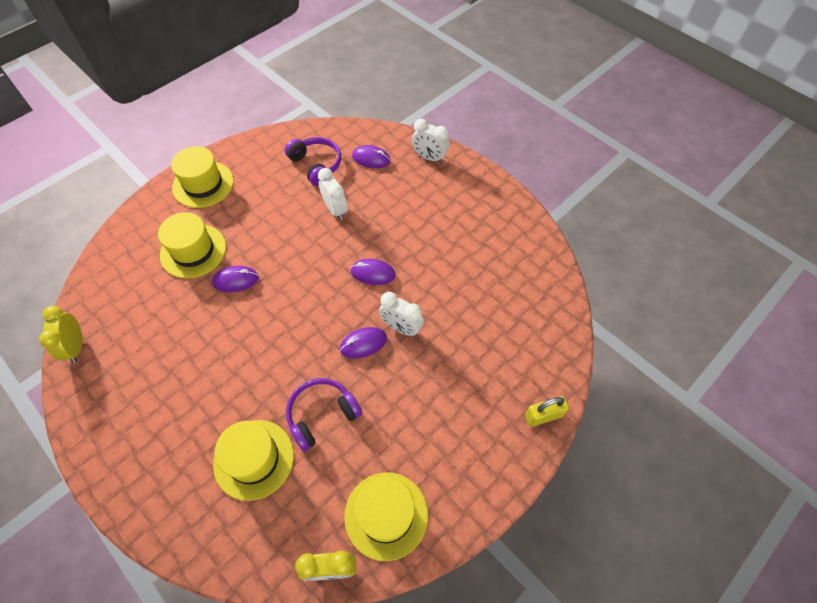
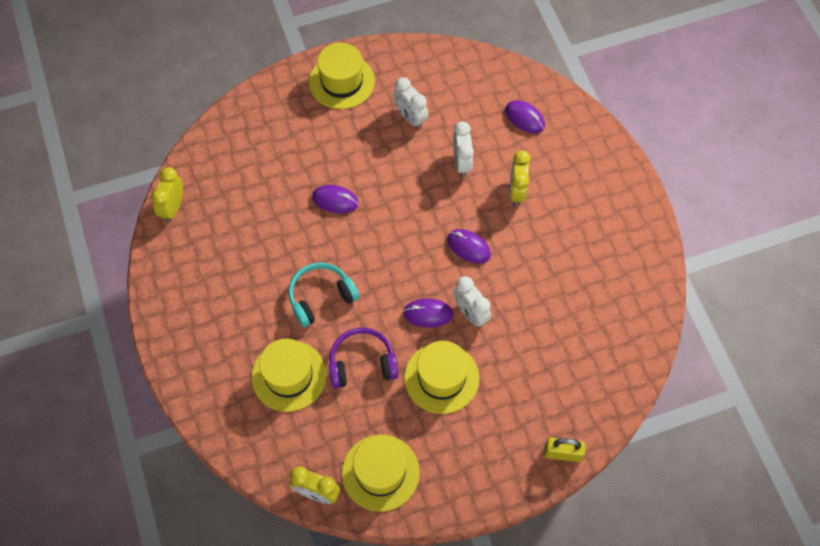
camera: 25 degrees right, 5 degrees up
yellow hat [158,212,226,278] -> yellow hat moved to [404,341,479,414]
purple headphones [285,137,341,186] -> none
white clock [412,119,449,163] -> white clock moved to [393,77,428,129]
none -> turquoise headphones [288,262,359,327]
none -> yellow clock [509,150,531,206]

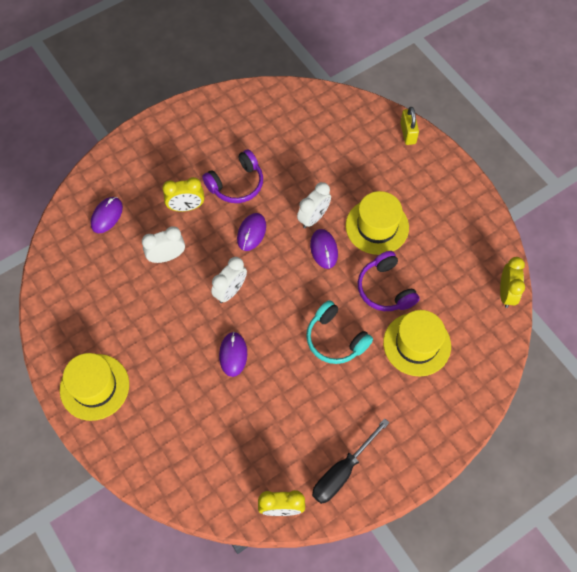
camera: 105 degrees left, 0 degrees up
yellow hat [342,435,420,512] -> none
white clock [393,77,428,129] -> white clock moved to [211,257,247,303]
none -> purple headphones [202,149,263,203]
none -> black screwdriver [312,418,389,504]

